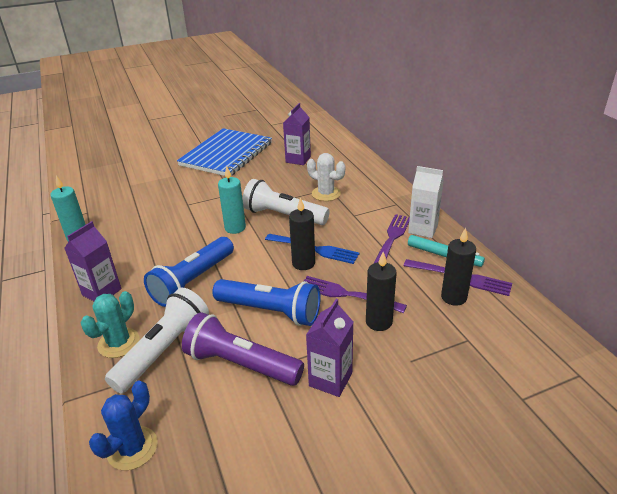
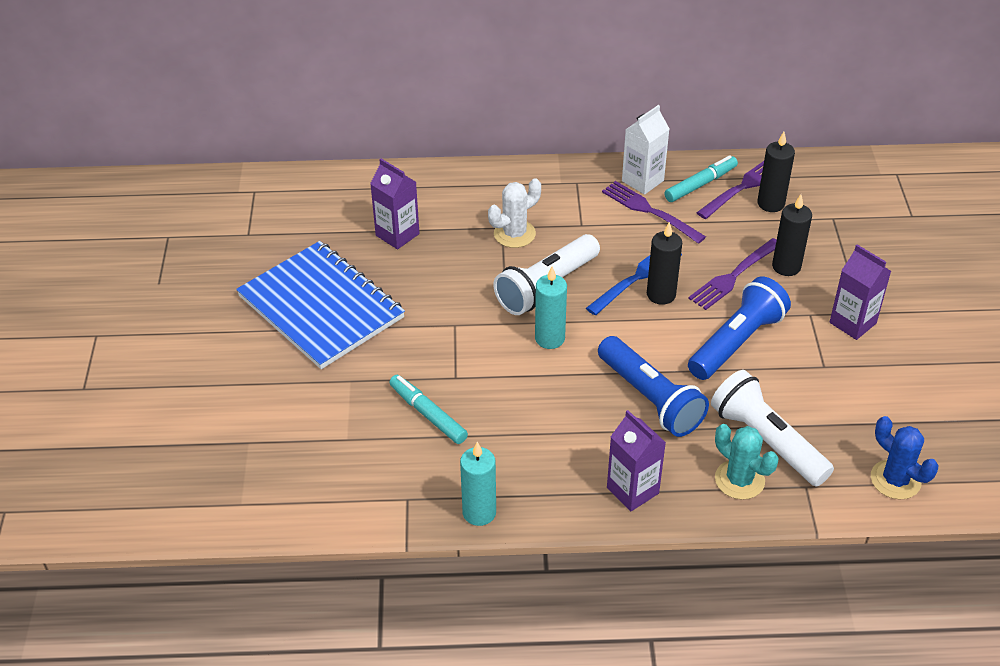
camera: 70 degrees left, 10 degrees up
purple flashlight [182,312,304,386] -> none
none -> turquoise marker [389,375,468,444]

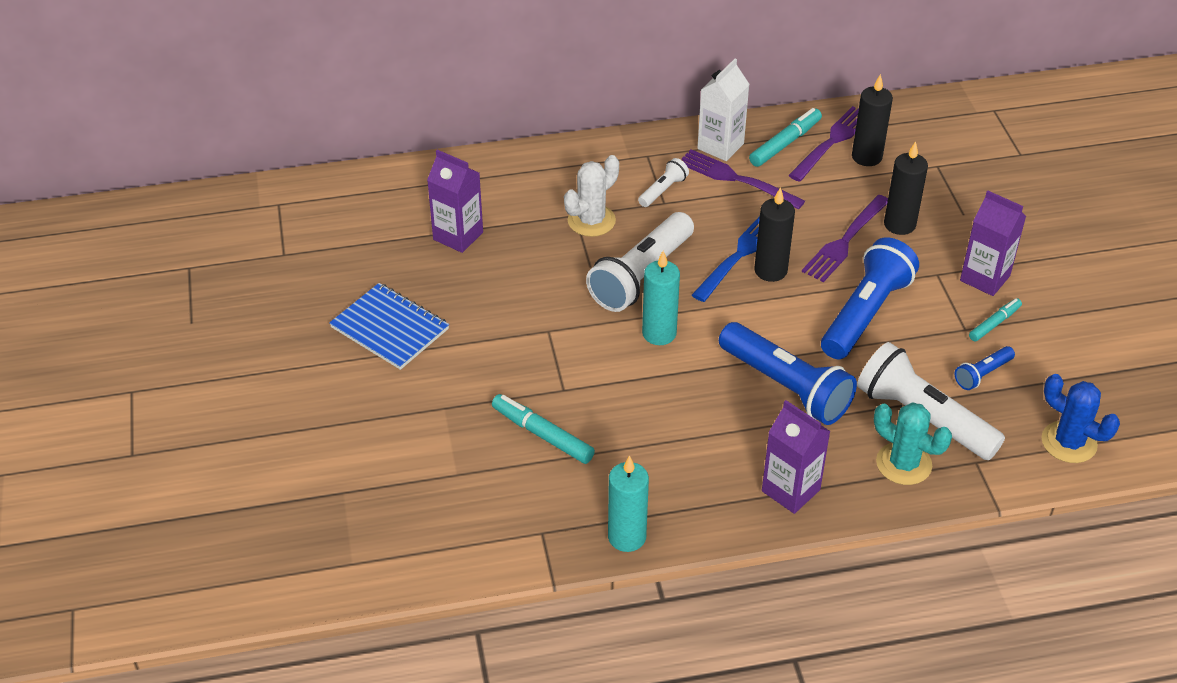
camera: 10 degrees left, 0 degrees up
blue notebook [236,241,405,369] -> blue notebook [329,283,449,370], size x0.59
none -> white flashlight [638,158,689,207]
none -> blue flashlight [955,346,1015,390]
none -> turquoise marker [969,298,1022,341]

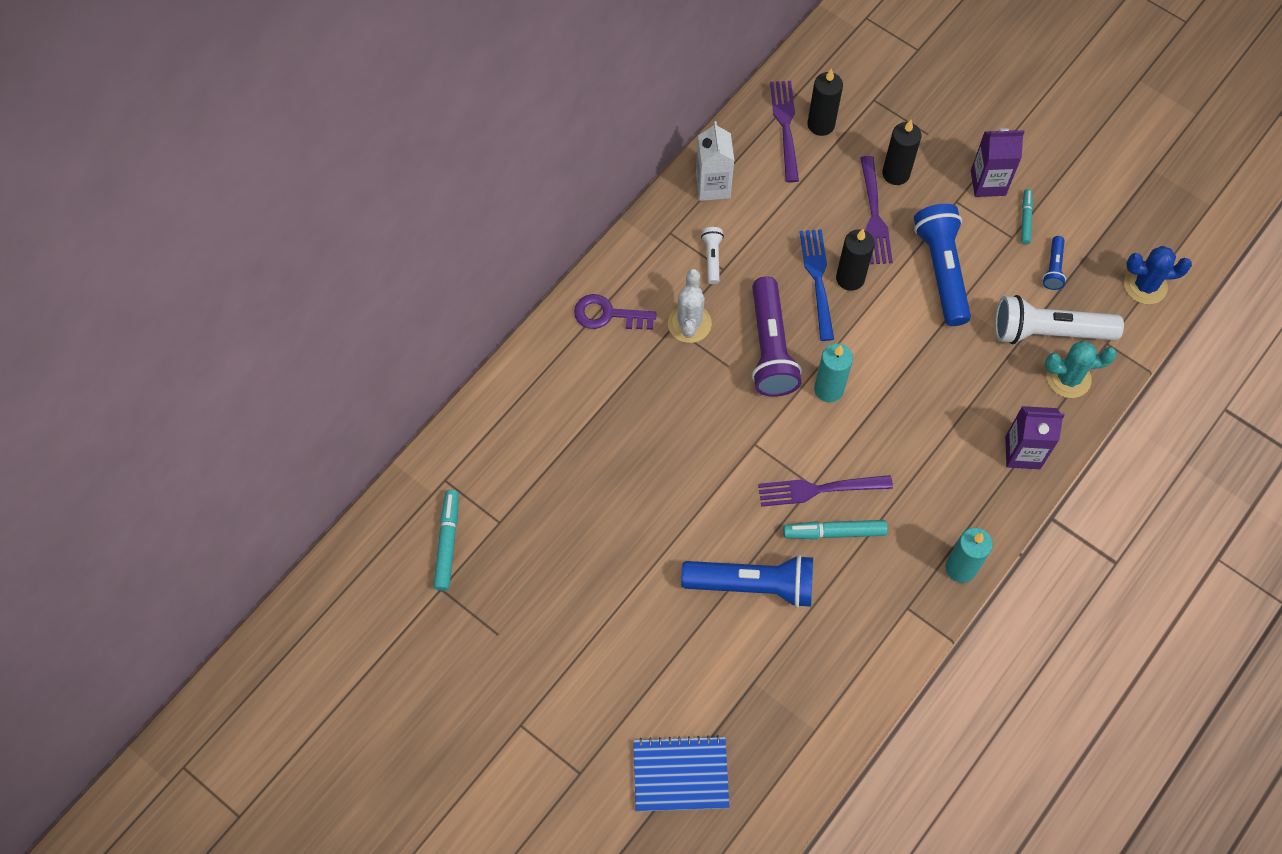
camera: 40 degrees left, 20 degrees up
blue notebook [329,283,449,370] -> blue notebook moved to [633,735,729,812]
purple carton [427,150,483,253] -> none
white flashlight [586,212,694,312] -> purple flashlight [752,277,802,397]
purple fork [682,149,805,210] -> purple fork moved to [758,475,893,507]
blue flashlight [719,322,857,425] -> blue flashlight moved to [681,555,813,608]
turquoise marker [749,108,822,167] -> turquoise marker moved to [433,490,459,591]
none -> purple key [574,294,657,330]

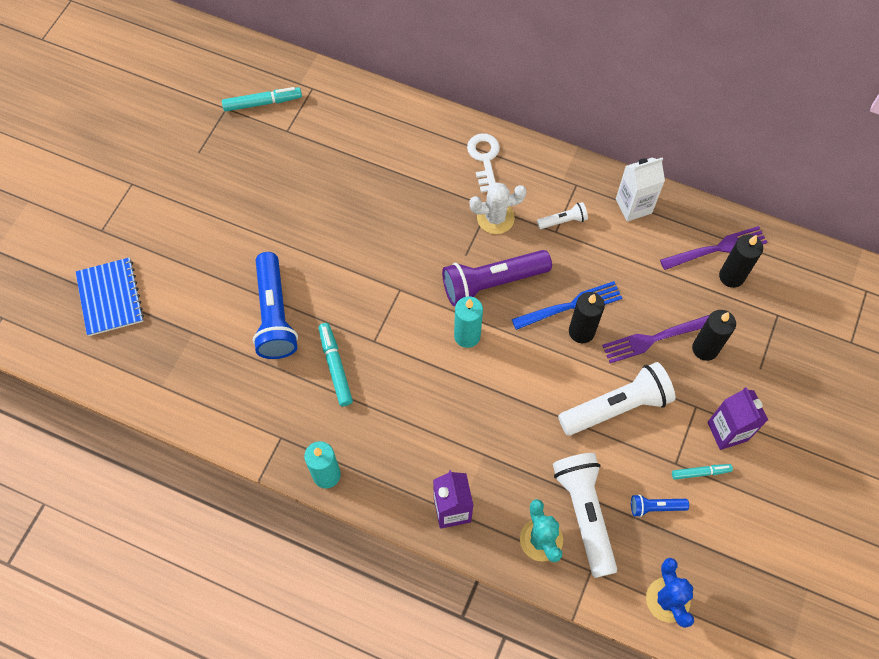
camera: 75 degrees right, 0 degrees up
purple key [574,294,657,330] -> white key [467,134,500,193]
purple fork [758,475,893,507] -> none
blue flashlight [914,204,971,326] -> white flashlight [558,362,675,436]

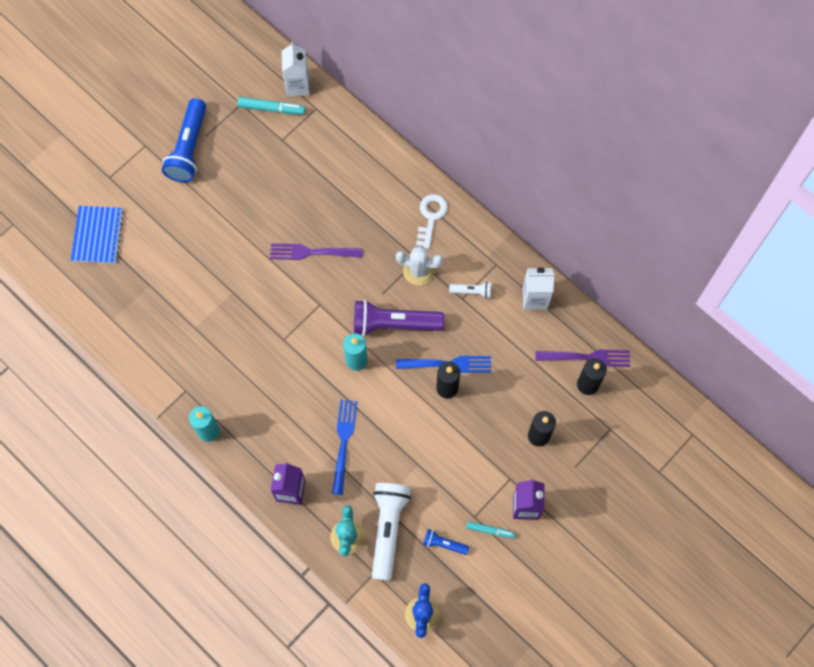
camera: 20 degrees right, 5 degrees up
blue flashlight [253,252,298,359] -> blue flashlight moved to [162,98,206,182]
turquoise marker [319,323,353,406] -> none
white flashlight [558,362,675,436] -> none
purple fork [602,315,709,363] -> purple fork moved to [270,243,363,260]
none -> white carton [281,42,310,97]
none -> blue fork [332,400,357,495]

